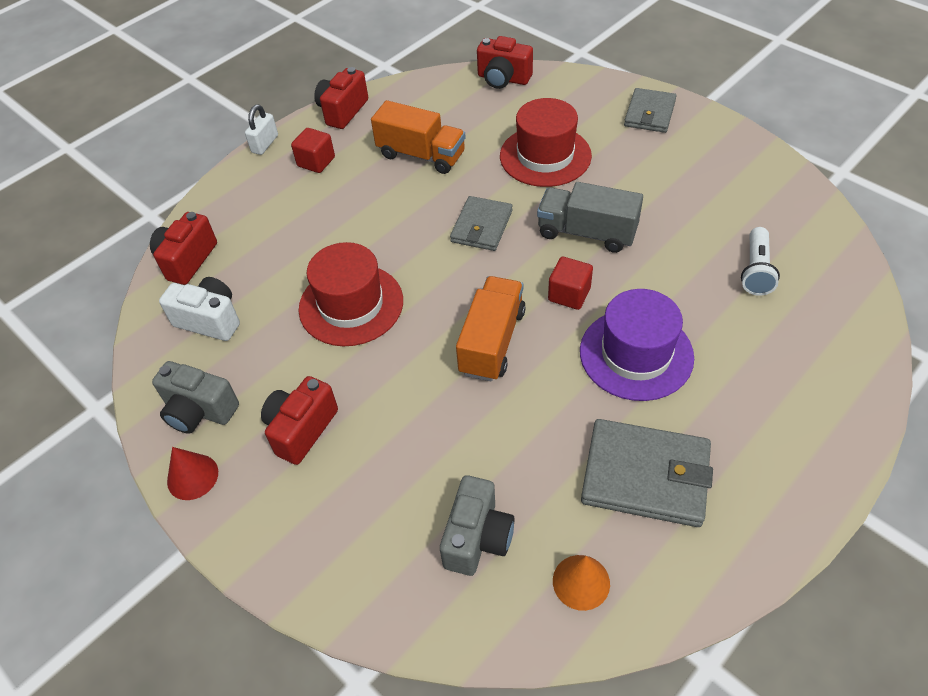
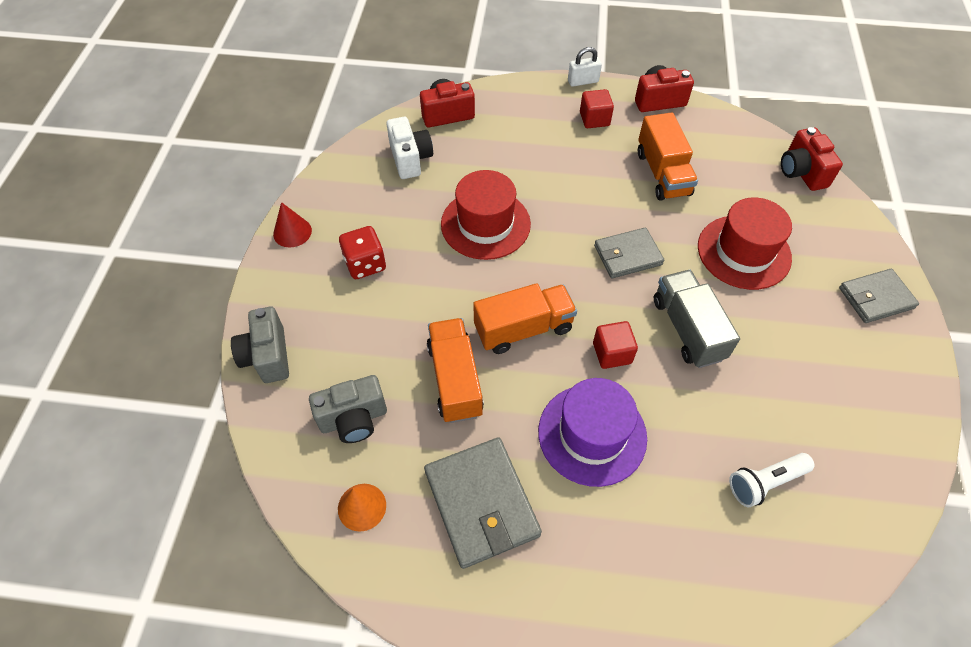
camera: 50 degrees right, 5 degrees up
grey camera [152,361,239,434] -> grey camera moved to [231,307,289,383]
red camera [261,376,338,465] -> red dice [339,226,386,279]
none -> orange truck [427,318,484,423]

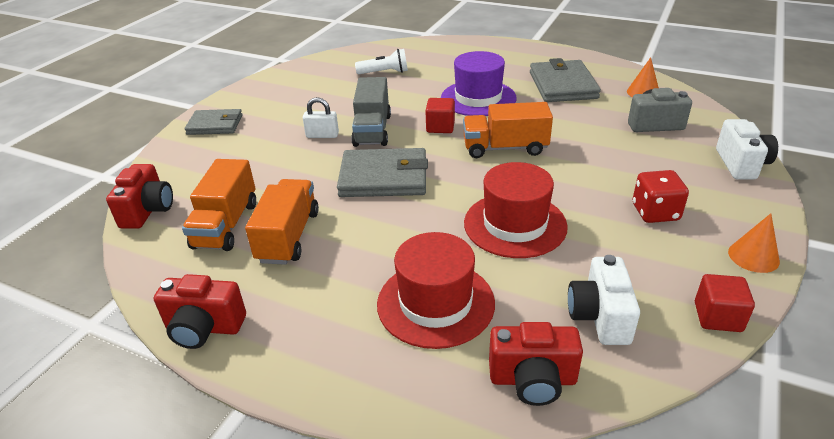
camera: 160 degrees left, 20 degrees down
grey camera [231,307,289,383] -> white camera [716,119,778,180]
red cone [273,202,312,248] -> orange cone [728,213,780,273]
orange truck [427,318,484,423] -> orange truck moved to [182,159,256,251]
white padlock [568,47,602,87] -> white padlock moved to [303,97,339,138]
red cube [580,89,614,128] -> red cube moved to [695,274,755,332]
grey wallet [594,227,664,278] -> grey wallet [337,148,428,197], size x1.52
red hat [698,198,792,290] -> red hat moved to [377,232,495,349]

